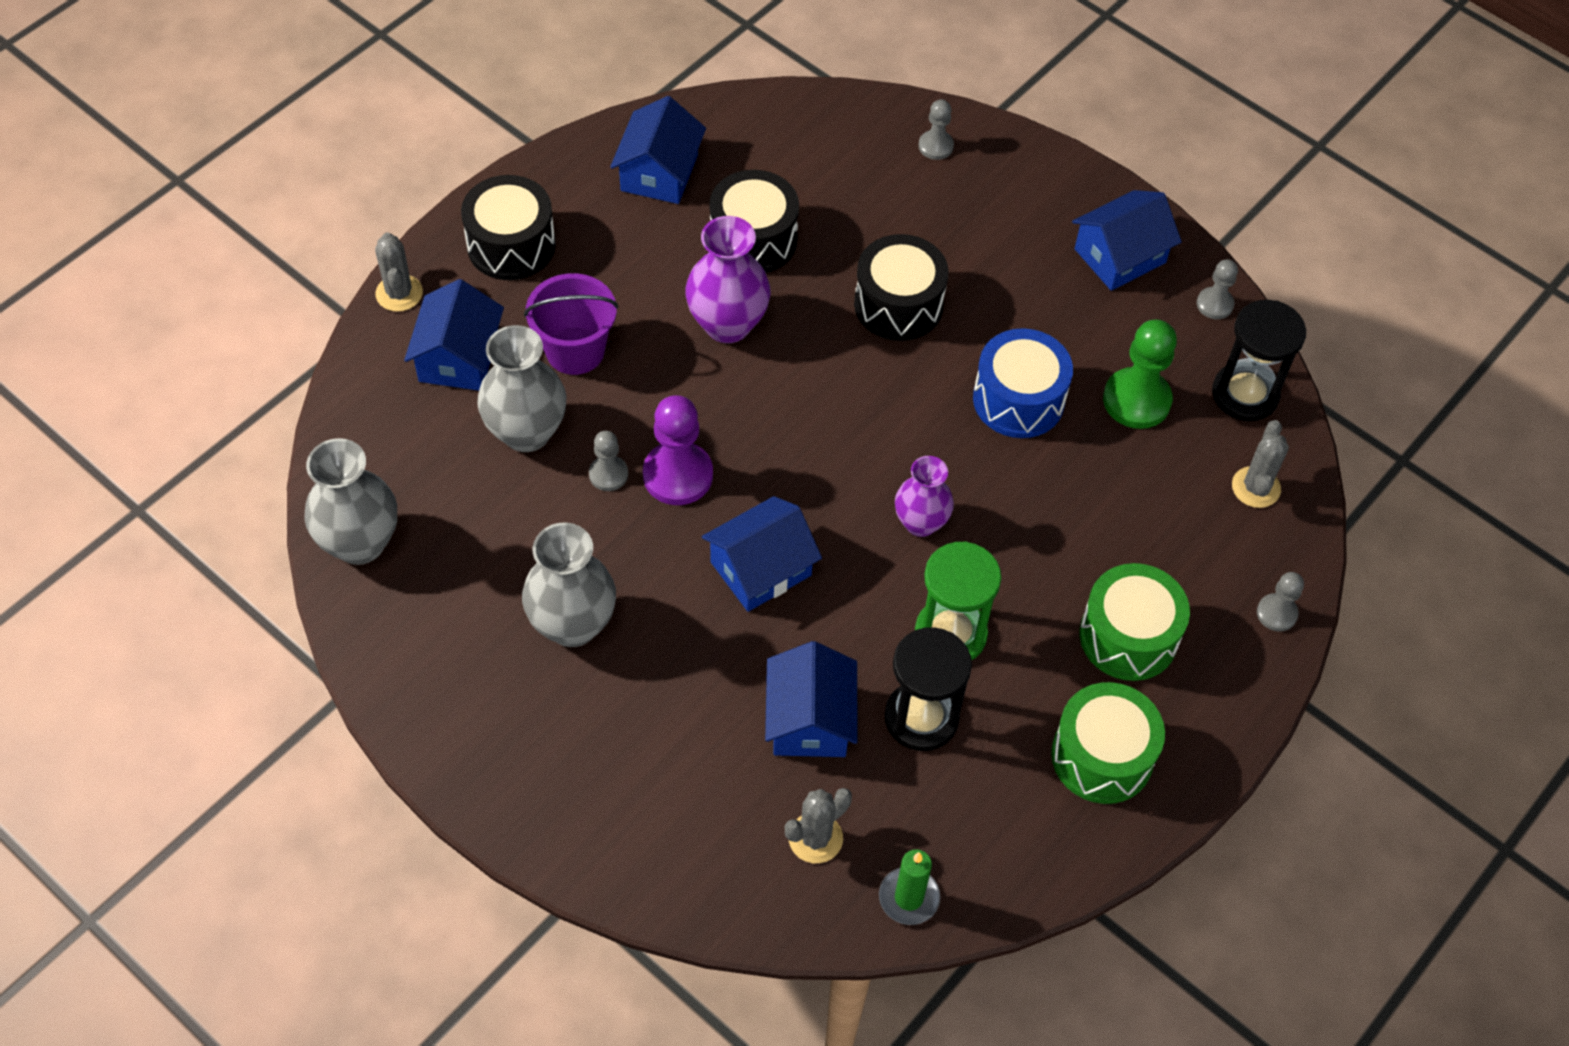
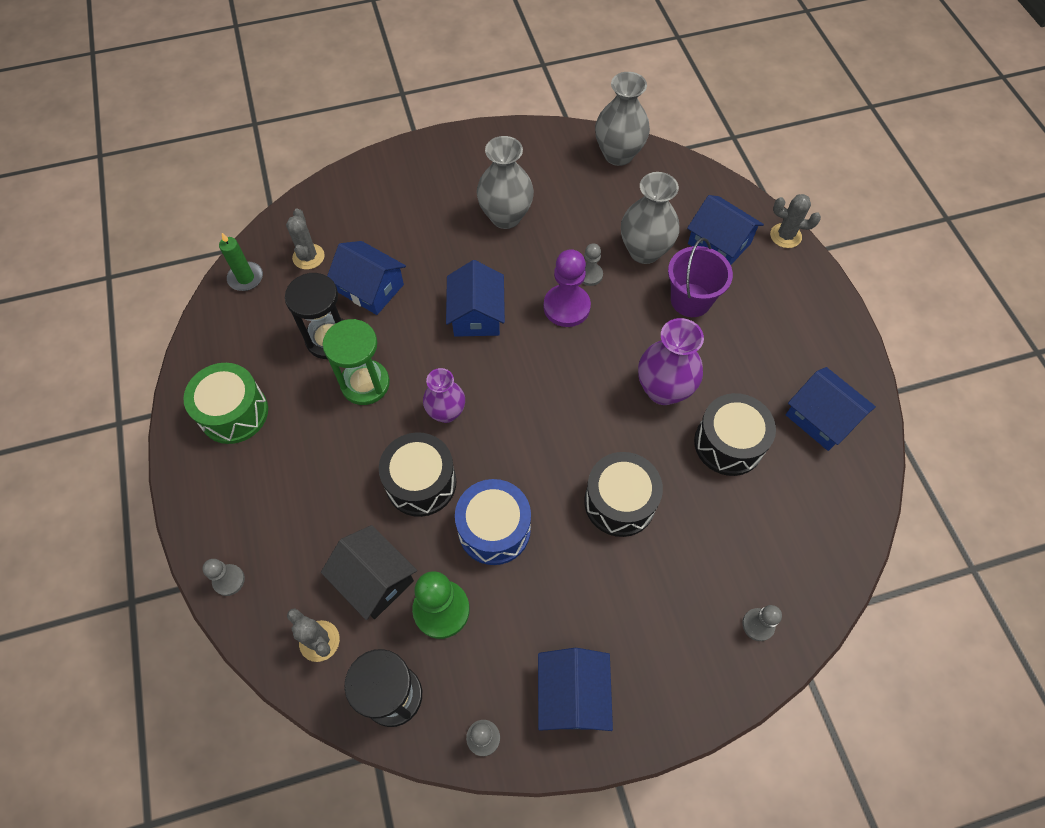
camera: 125 degrees right, 5 degrees up
black drum [461,175,556,280] -> black drum moved to [379,432,456,517]
green drum [1080,563,1190,681] -> none
none -> black house [321,525,417,620]

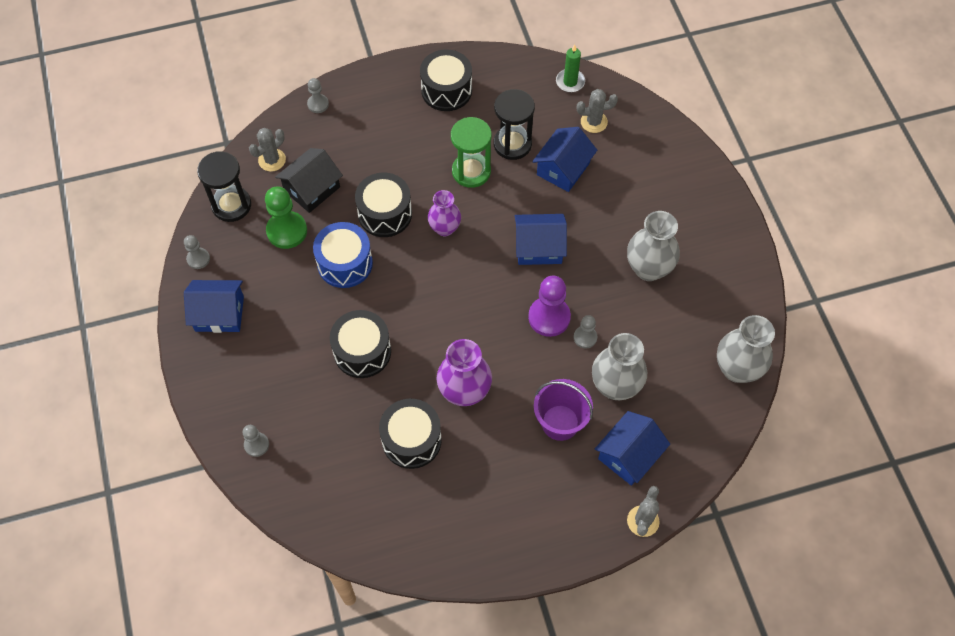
camera: 90 degrees right, 0 degrees up
green drum [183,363,268,444] -> black drum [420,49,472,111]
blue house [786,367,876,451] -> none

